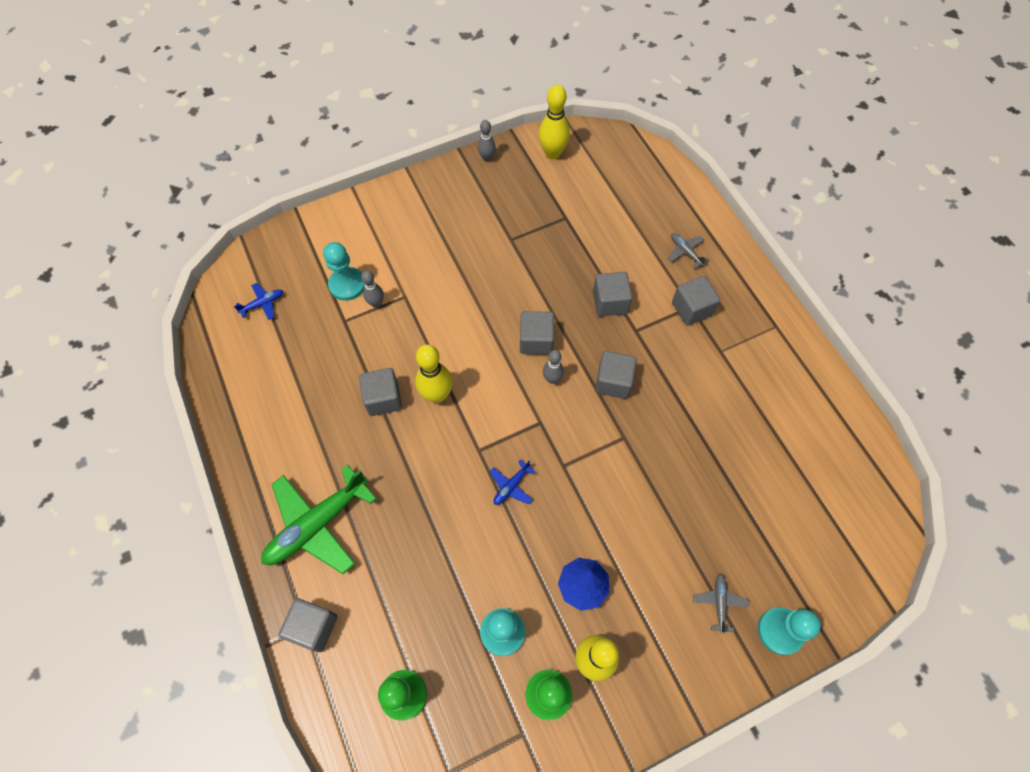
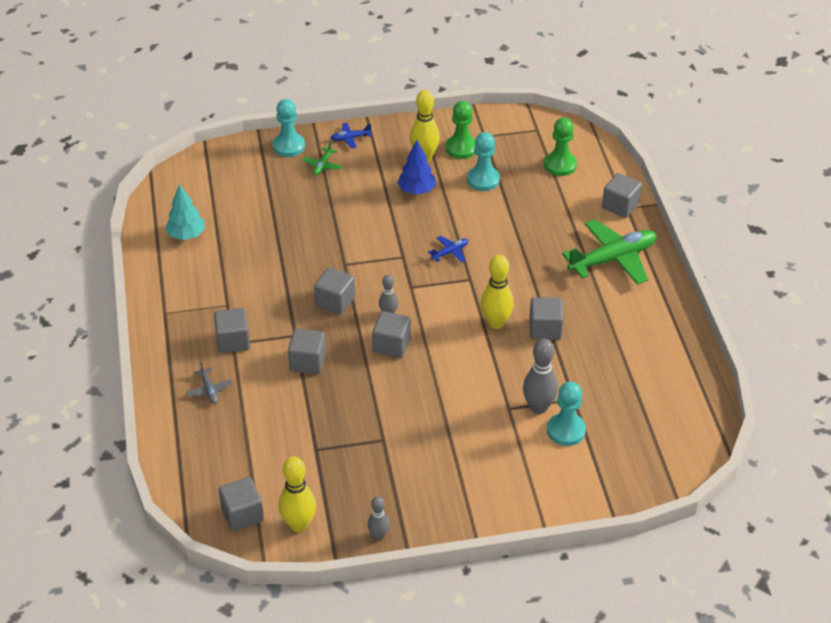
camera: 165 degrees left, 20 degrees down
blue plane [234,283,283,320] -> blue plane moved to [331,123,371,148]
grey bowling pin [361,271,384,308] -> grey bowling pin [523,339,558,414], size x1.70
grey plane [693,573,749,634] -> green plane [303,142,342,176]
none -> turquoise tree [165,184,205,240]
none -> grey cube [218,477,264,531]

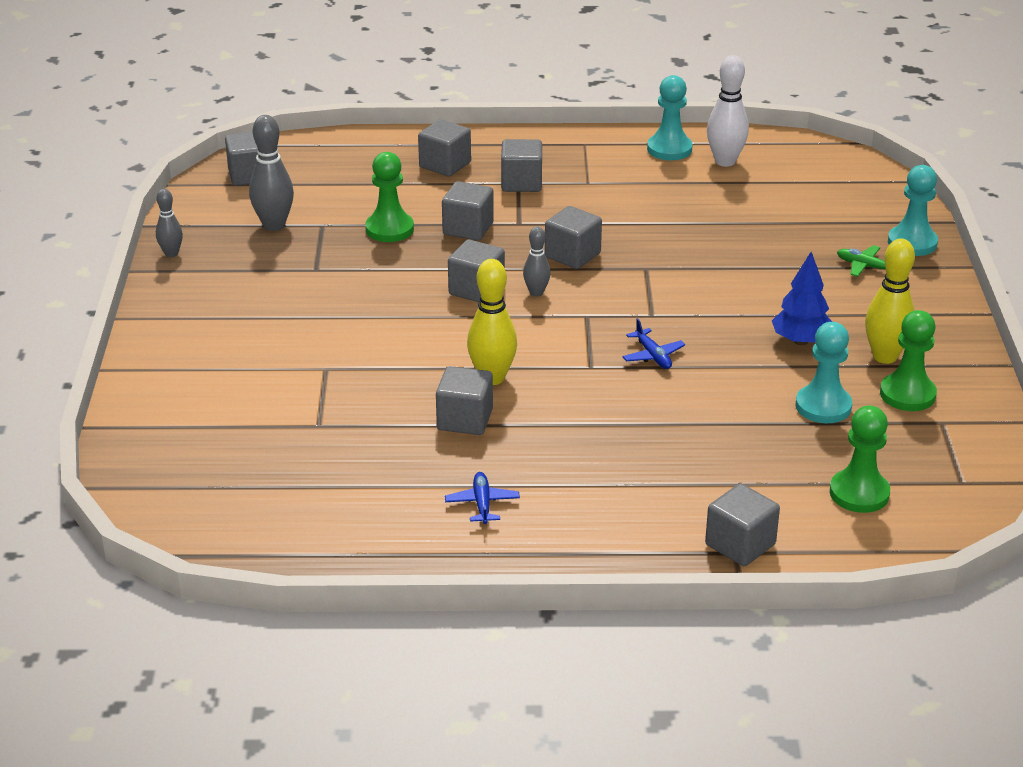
camera: 100 degrees right, 10 degrees down
turquoise tree [165,184,205,240] -> white bowling pin [707,55,749,167]
grey plane [186,362,233,404] -> grey cube [418,119,471,176]
yellow bowling pin [279,457,316,532] -> none
blue plane [331,123,371,148] -> blue plane moved to [445,472,520,524]
grey bowling pin [523,339,558,414] -> grey bowling pin moved to [249,115,294,231]
turquoise pawn [547,381,586,446] -> turquoise pawn moved to [647,75,693,160]
green plane [562,219,657,285] -> none
none -> green pawn [365,152,414,242]

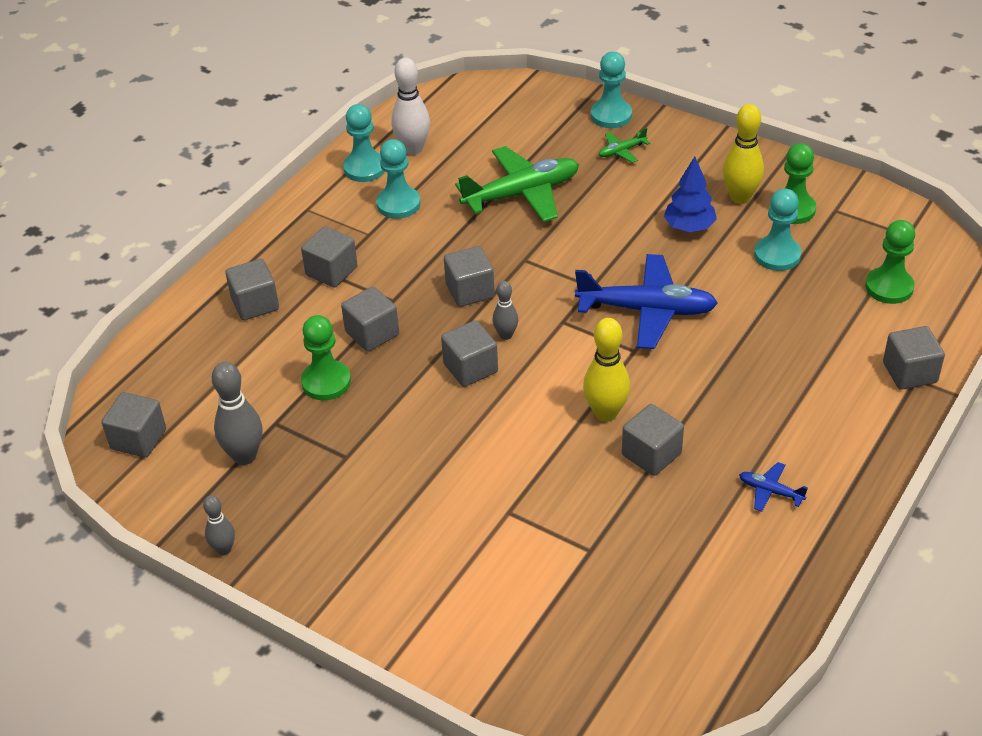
camera: 55 degrees left, 10 degrees up
blue plane [622,318,685,369] -> blue plane [575,254,718,349], size x2.27
none -> turquoise pawn [376,139,420,219]
none -> green plane [455,146,579,222]

